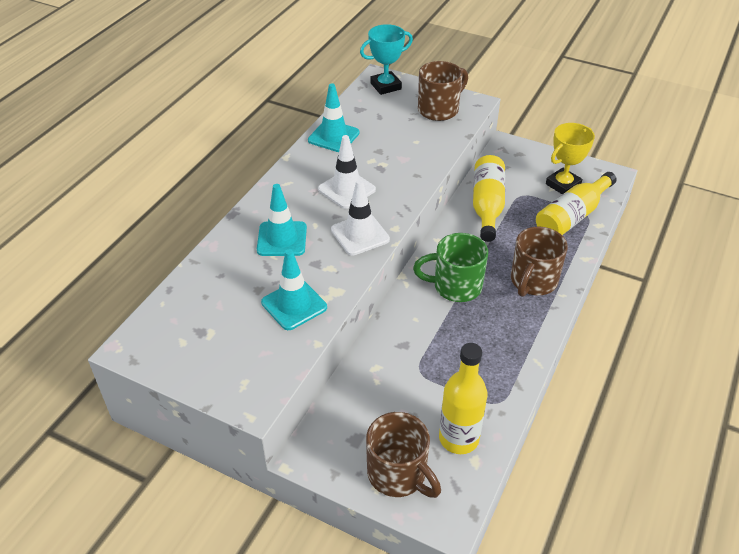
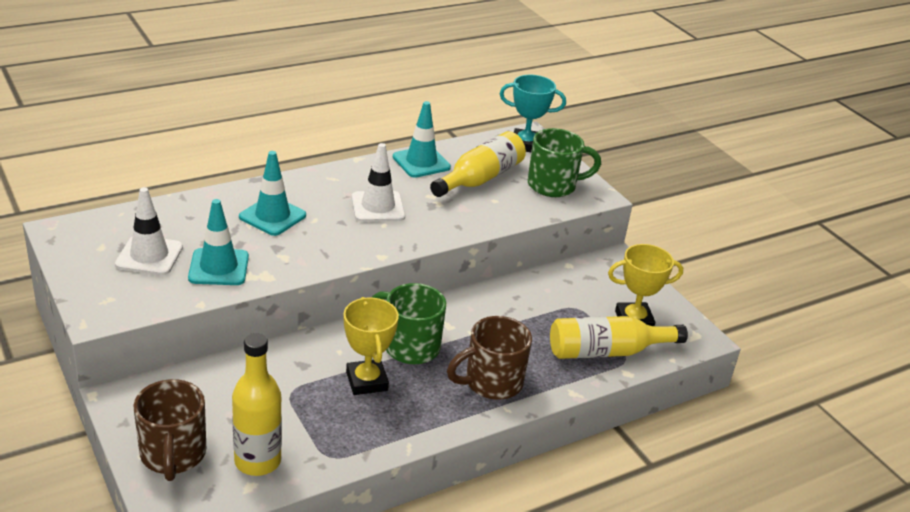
camera: 30 degrees right, 10 degrees down
white traffic cone [331,179,390,255] -> white traffic cone moved to [115,187,183,275]
brown mug [418,61,468,121] -> green mug [528,128,601,197]
yellow bottle [473,155,505,242] -> yellow bottle moved to [430,131,526,197]
none -> yellow trophy [344,297,399,395]

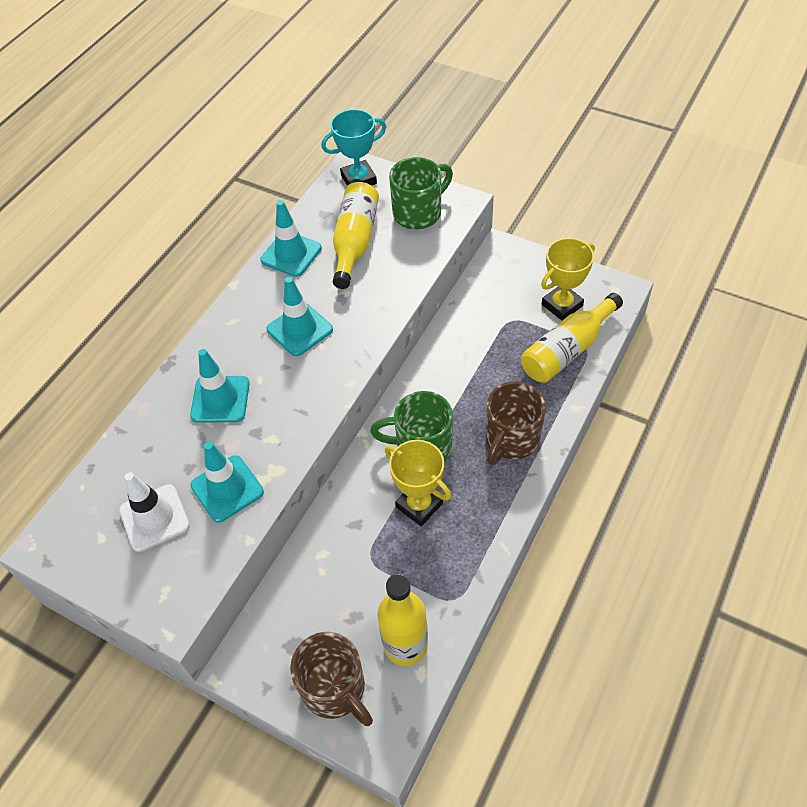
camera: 25 degrees left, 20 degrees up
white traffic cone [352,143,405,222] -> turquoise traffic cone [267,277,333,356]

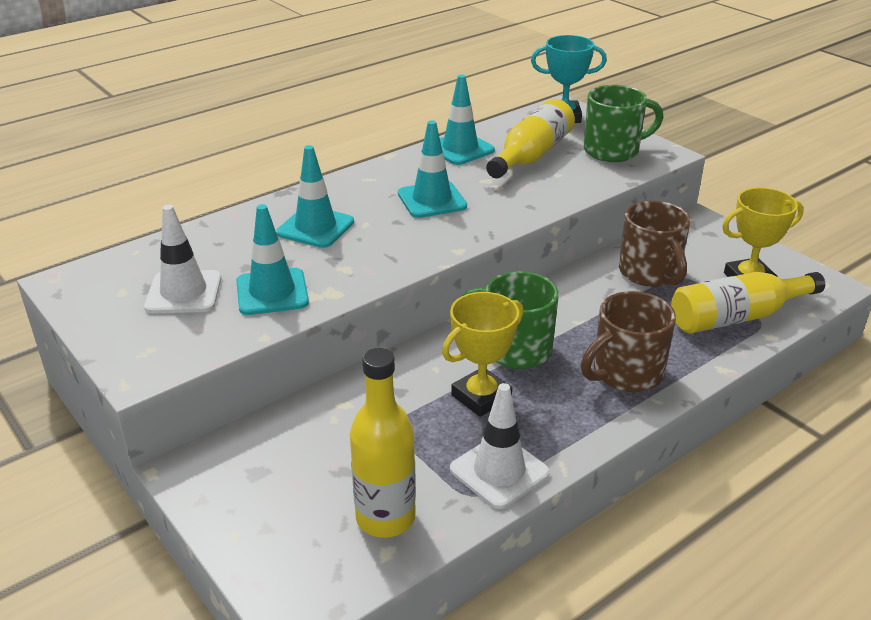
camera: 20 degrees right, 20 degrees down
brown mug [290,632,373,726] -> brown mug moved to [619,201,690,287]
yellow trophy [385,440,451,526] -> yellow trophy turned 75 degrees clockwise [442,292,524,417]
none -> white traffic cone [450,383,550,509]

